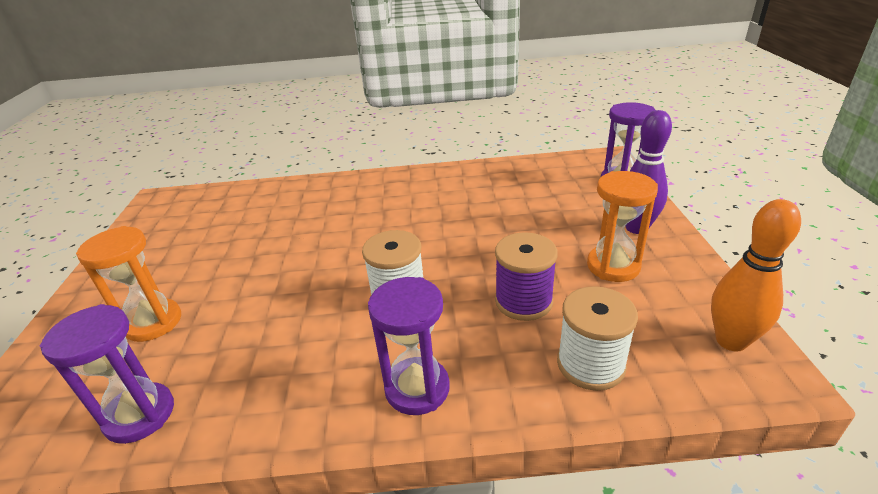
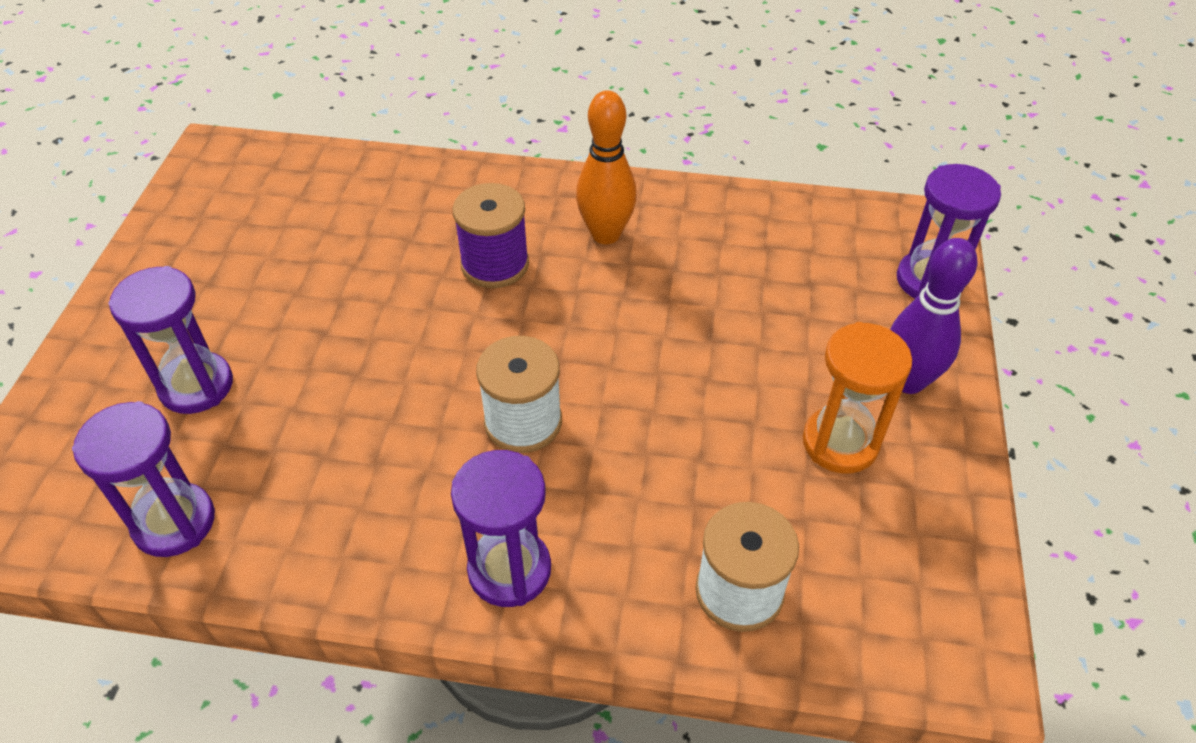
camera: 10 degrees right, 15 degrees up
orange hourglass [76,226,181,342] -> purple hourglass [108,266,233,414]
purple spool [495,232,557,321] -> purple spool moved to [453,183,529,288]
orange bowling pin [711,199,801,352] -> orange bowling pin moved to [576,90,637,244]

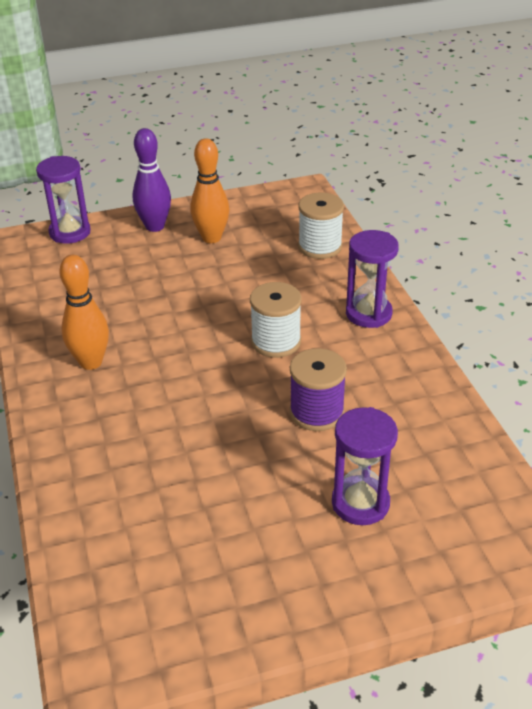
camera: 115 degrees left, 10 degrees down
purple hourglass [72,401,215,557] -> none
purple spool [453,183,529,288] -> purple spool moved to [290,348,347,431]
orange hourglass [803,322,912,474] -> orange bowling pin [190,138,229,243]

